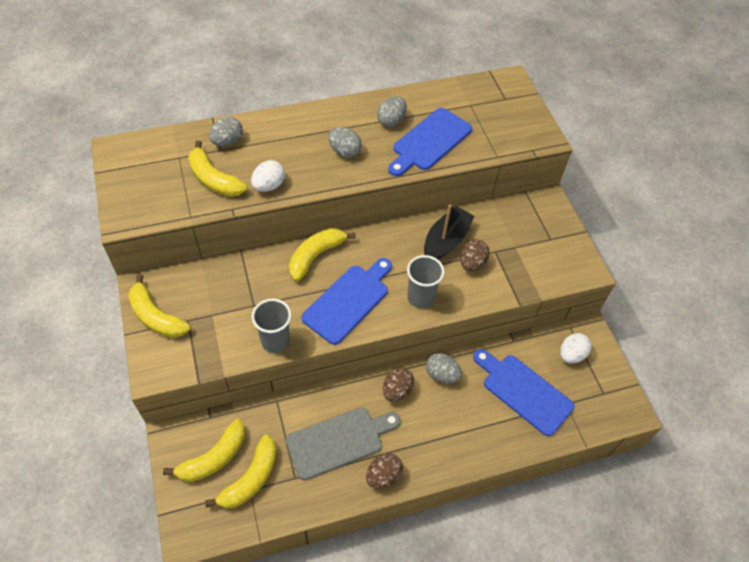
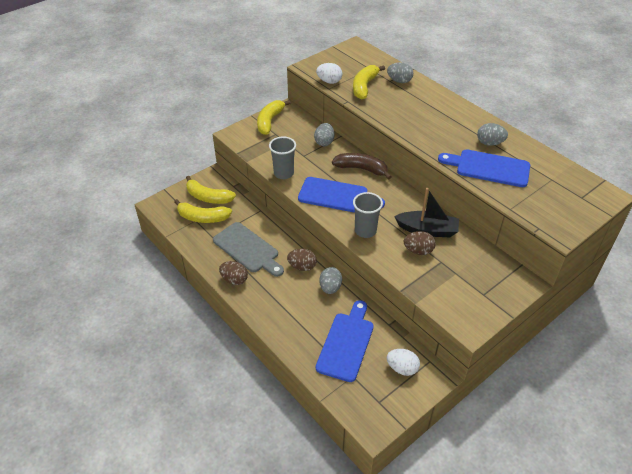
camera: 70 degrees right, 10 degrees down
white egg [251,160,285,192] -> white egg moved to [316,63,342,84]
yellow banana [289,228,356,281] -> brown banana [332,153,392,180]
grey egg [328,127,362,158] -> grey egg moved to [314,123,334,146]

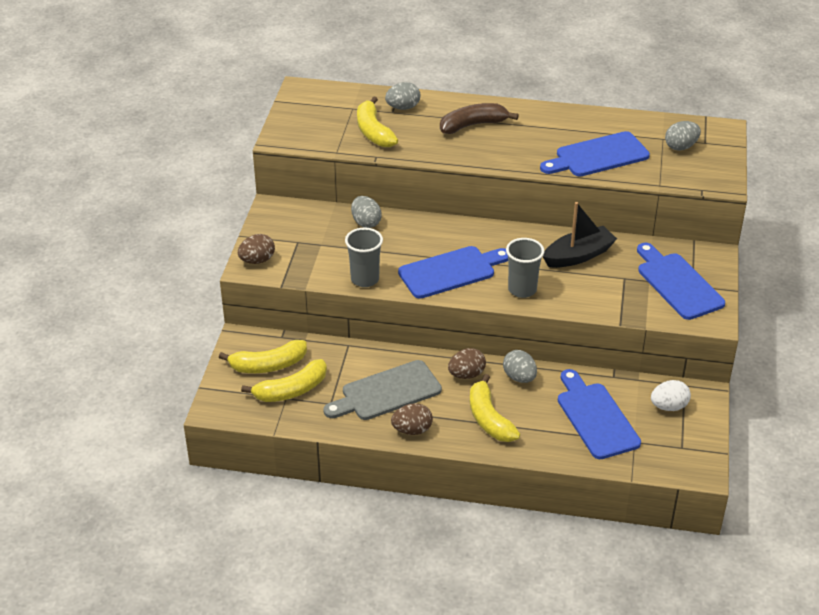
camera: 40 degrees left, 5 degrees down
grey cutting board [213,222,284,277] -> grey cutting board turned 150 degrees clockwise [323,360,442,420]
yellow banana [257,100,291,135] -> yellow banana moved to [470,374,520,442]
white egg [316,63,342,84] -> none
brown banana [332,153,392,180] -> brown banana moved to [440,103,519,134]
brown egg [404,231,436,255] -> brown egg moved to [238,234,275,264]
grey egg [477,123,508,146] -> grey egg moved to [665,121,701,151]
none -> blue cutting board [637,243,725,320]

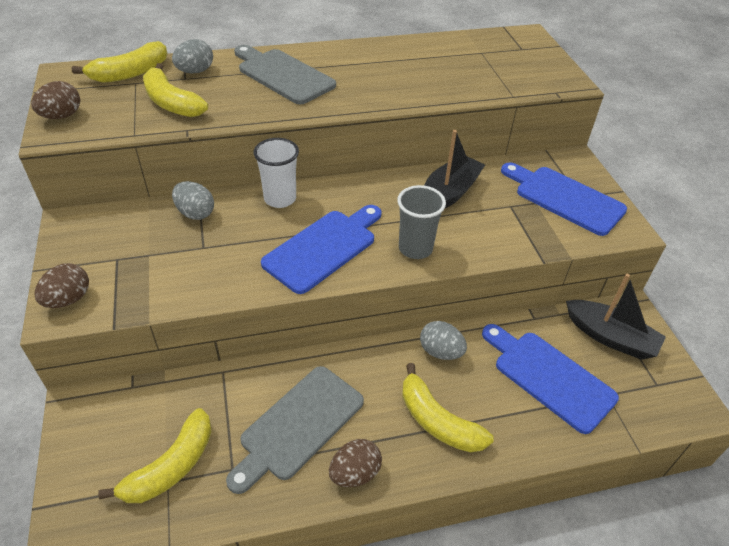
camera: 25 degrees left, 5 degrees up
yellow banana [219,340,307,373] -> yellow banana moved to [72,41,168,83]
grey cup [345,227,383,287] -> none
brown banana [440,103,519,134] -> grey cutting board [234,45,336,104]
brown egg [448,348,486,379] -> brown egg moved to [31,81,80,119]
blue cutting board [540,131,650,176] -> none
white egg [651,380,691,411] -> black boat [566,274,666,360]
grey egg [665,121,701,151] -> none
none -> white cup [254,138,299,208]

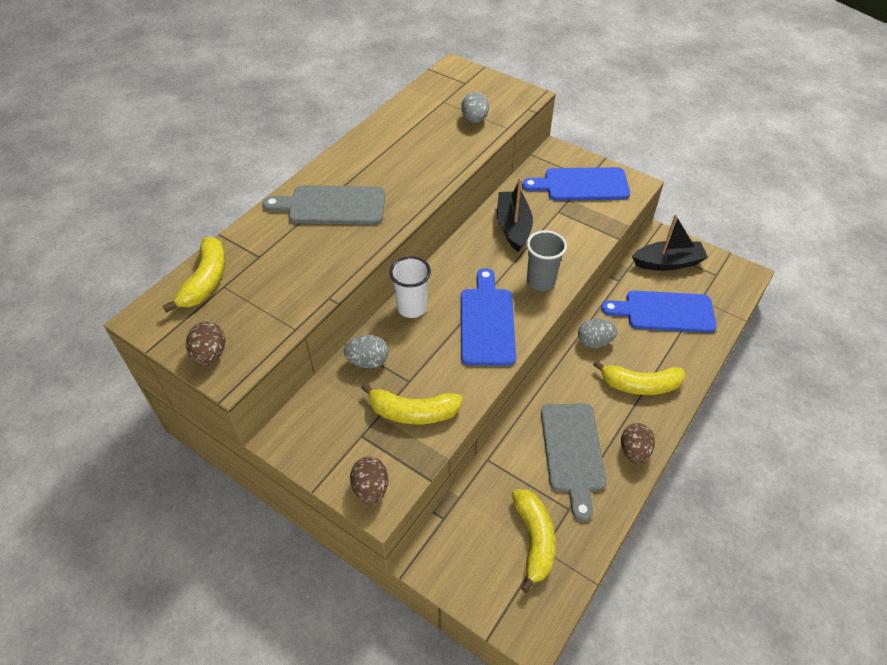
camera: 40 degrees left, 5 degrees up
yellow banana [143,63,208,117] -> yellow banana moved to [361,383,463,424]
grey egg [172,39,213,74] -> grey egg moved to [461,92,489,123]

